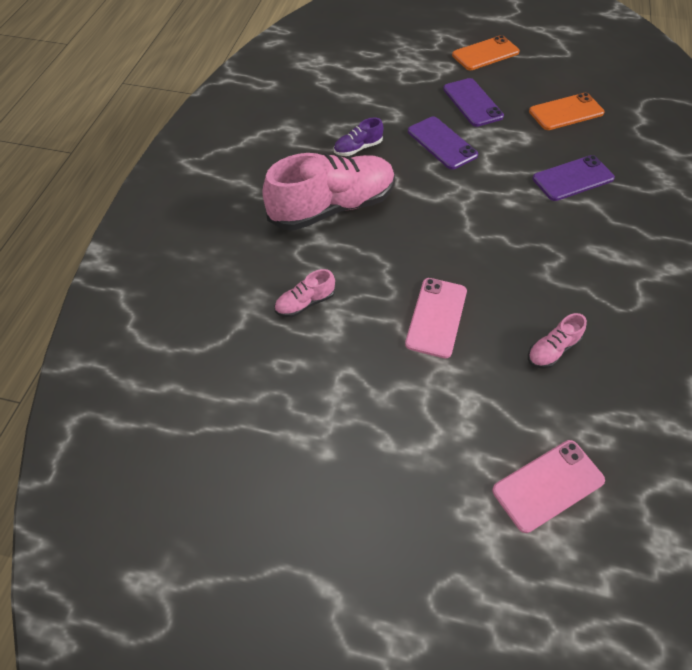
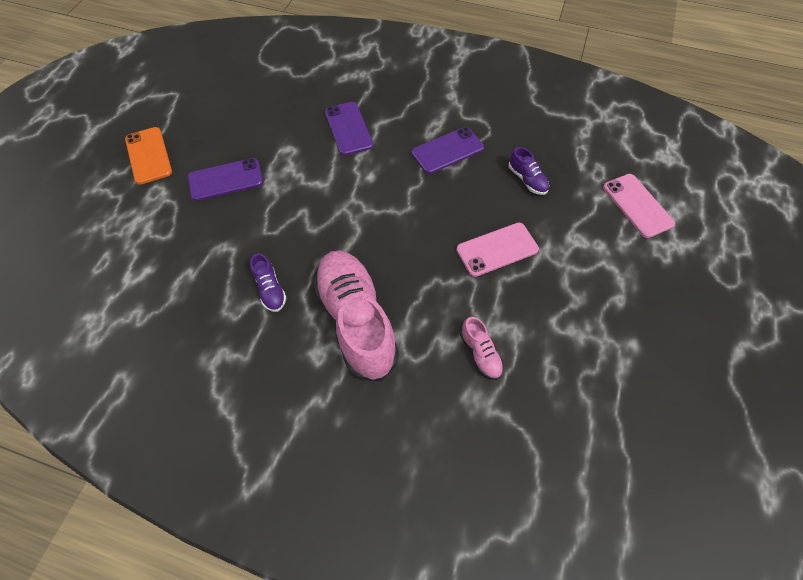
camera: 85 degrees left, 5 degrees up
pink phone [405,278,467,358] -> pink phone turned 45 degrees counterclockwise [456,222,539,277]
purple phone [408,116,478,170] -> purple phone moved to [412,127,484,174]
pink shoe [528,313,587,369] -> purple shoe [508,147,549,195]
orange phone [529,93,605,130] -> none

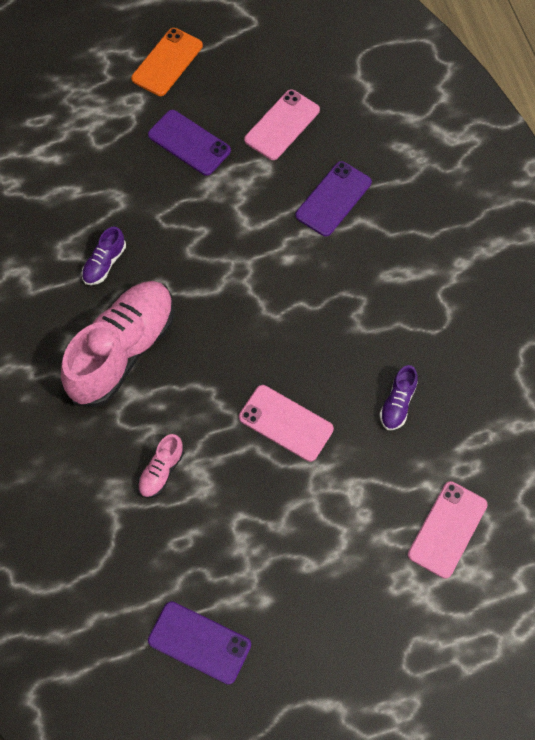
camera: 55 degrees right, 5 degrees up
purple phone [412,127,484,174] -> purple phone moved to [148,601,251,685]
none -> pink phone [244,89,320,160]

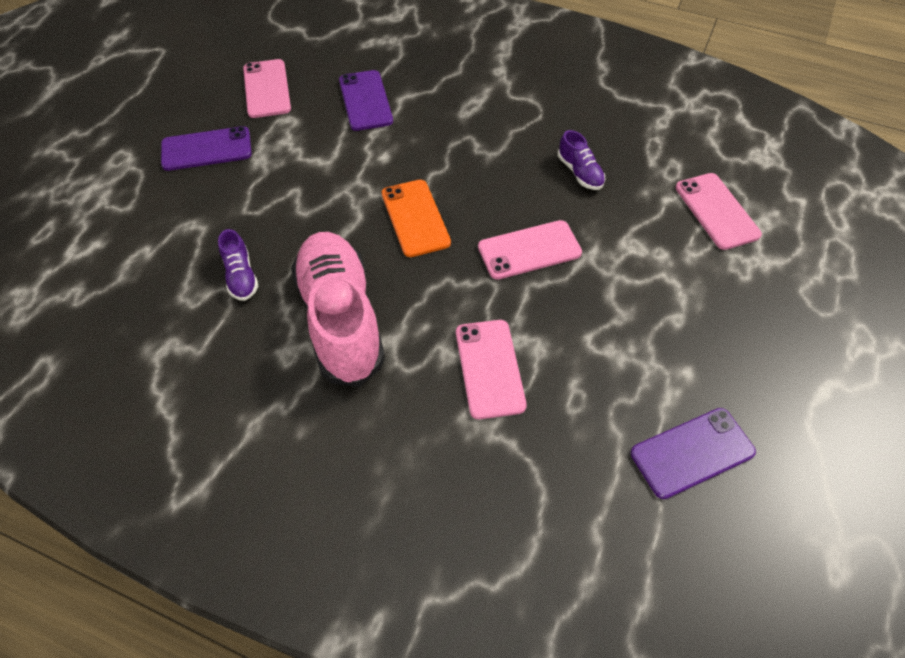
camera: 50 degrees left, 10 degrees down
orange phone [131,28,203,96] -> orange phone moved to [382,180,451,257]
pink shoe [138,434,184,498] -> pink phone [456,320,527,419]

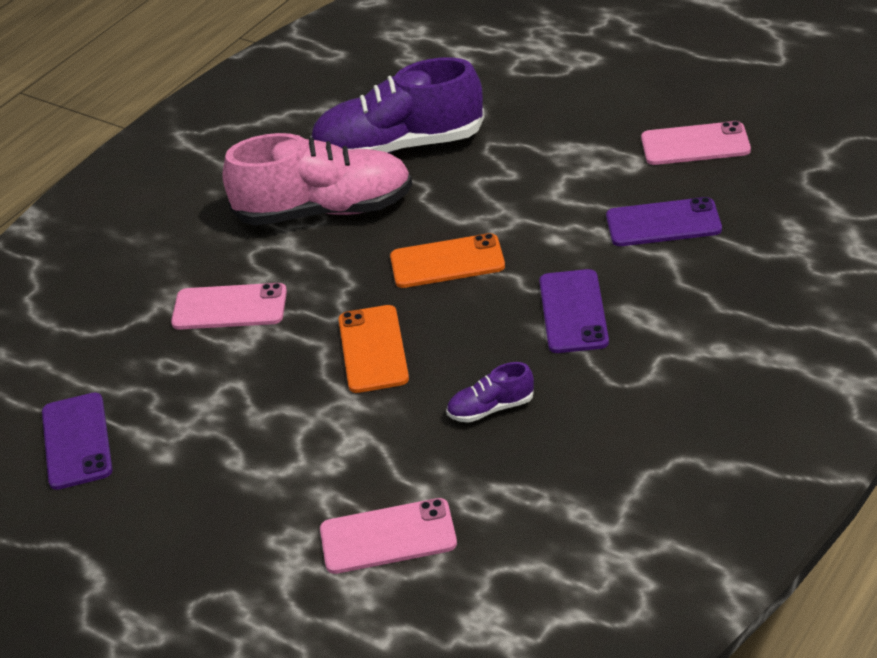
camera: 105 degrees right, 15 degrees down
purple phone [161,126,252,171] -> purple phone moved to [539,269,609,353]
purple shoe [218,229,258,301] -> purple shoe [311,57,484,153], size x2.32
pink phone [478,220,582,280] -> orange phone [339,305,409,393]

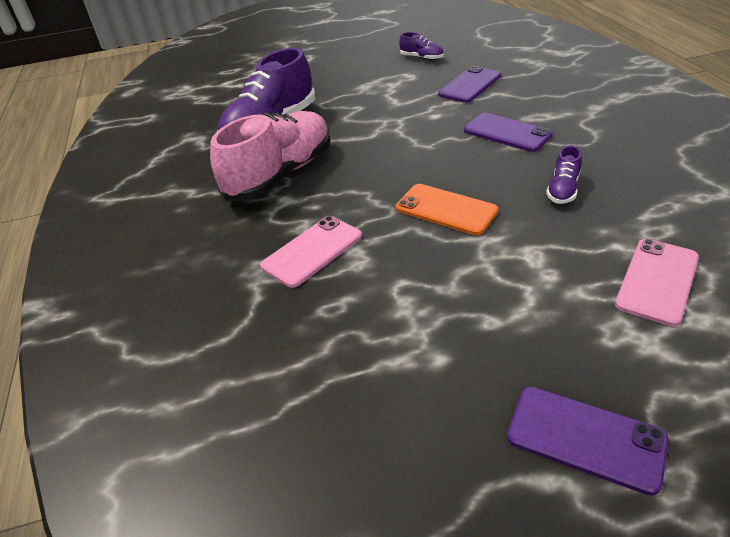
camera: 50 degrees left, 0 degrees up
purple phone [42,393,113,490] -> purple phone moved to [507,387,669,496]
orange phone [390,233,505,288] -> none
pink phone [641,121,751,165] -> purple shoe [399,32,444,60]

